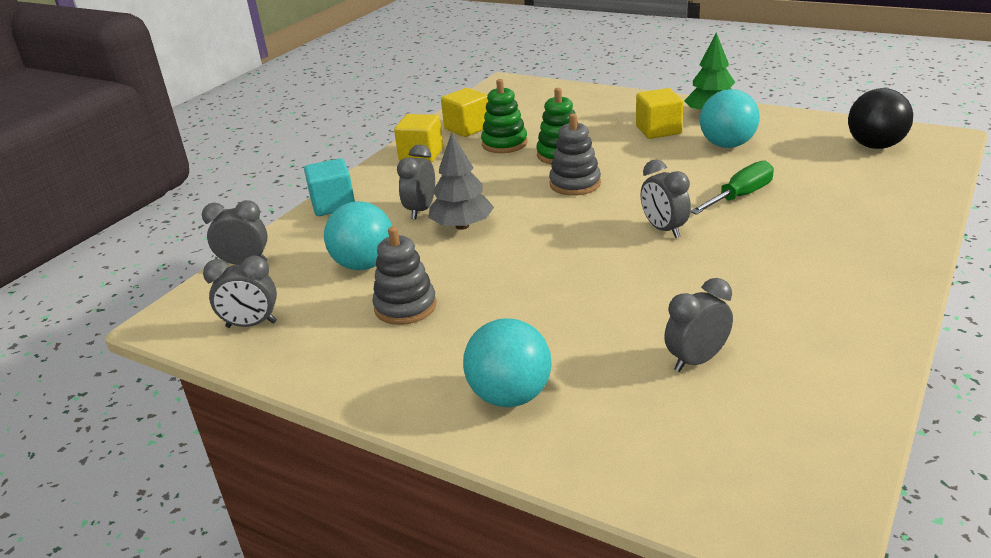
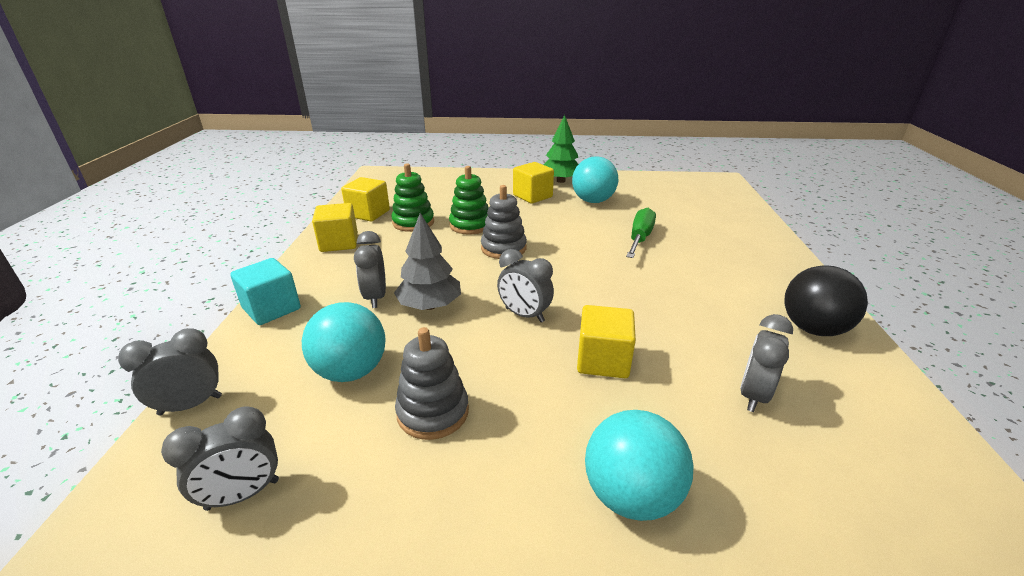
camera: 30 degrees left, 0 degrees up
grey clock [640,160,691,238] -> grey clock moved to [497,249,554,322]
black ball [848,88,913,149] -> black ball moved to [784,265,868,336]
none -> yellow cube [577,305,636,378]

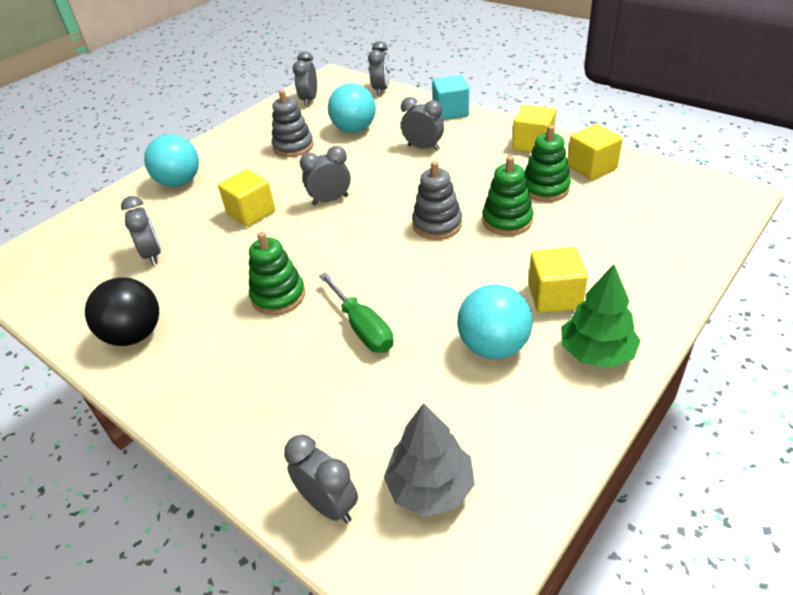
camera: 130 degrees right, 10 degrees up
grey tree [394,213,461,310] -> grey tree moved to [384,403,475,517]
none -> green stacking toy [249,232,305,315]
none -> grey clock [284,435,358,523]

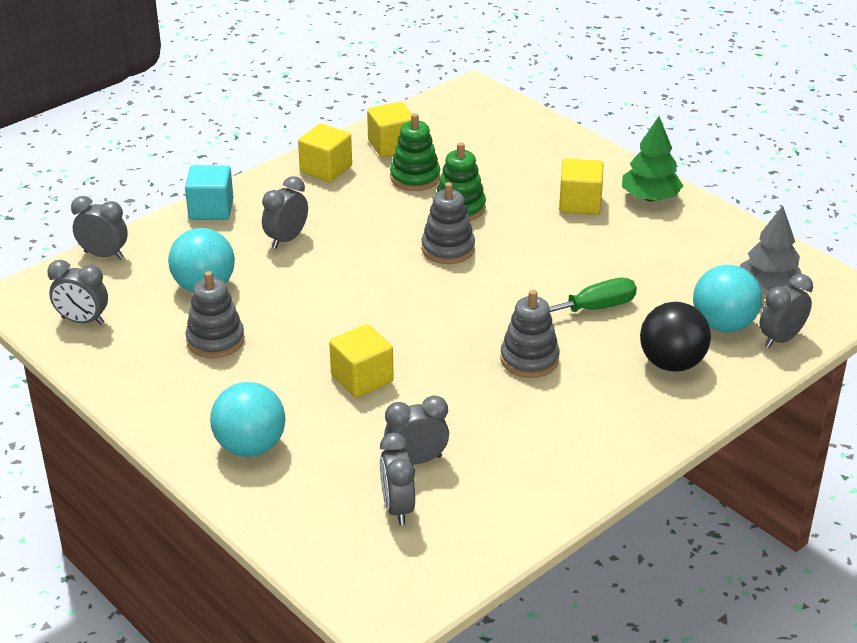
camera: 85 degrees left, 5 degrees down
black ball [85,277,159,346] -> black ball moved to [640,302,711,372]
green stacking toy [249,232,305,315] -> grey stacking toy [500,290,560,378]
grey clock [300,146,351,205] -> grey clock moved to [380,433,415,525]
turquoise ball [457,284,533,359] -> turquoise ball moved to [693,265,762,332]

